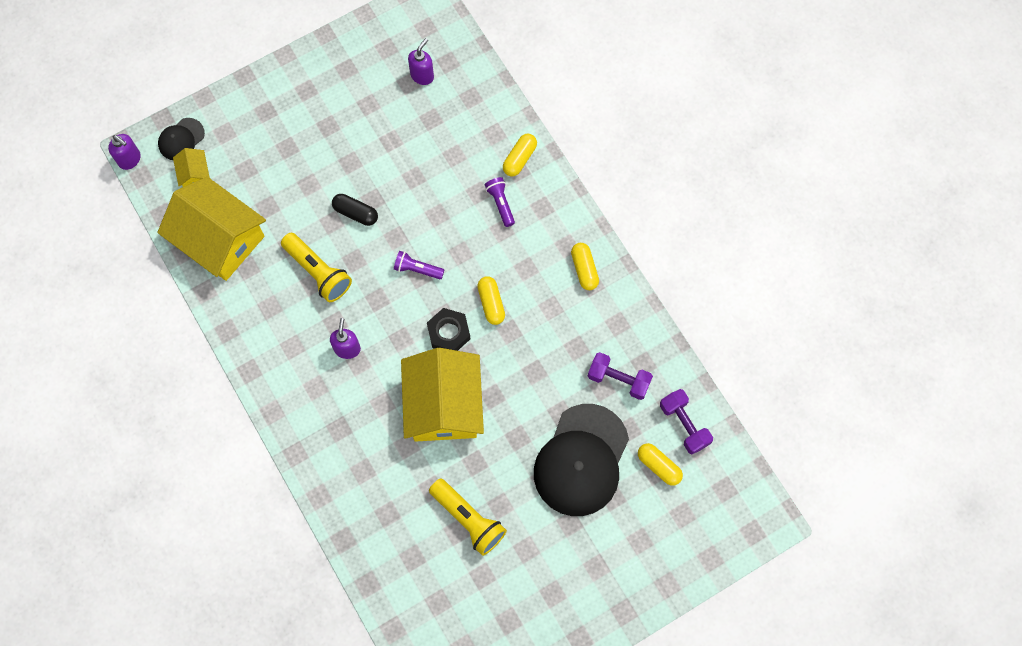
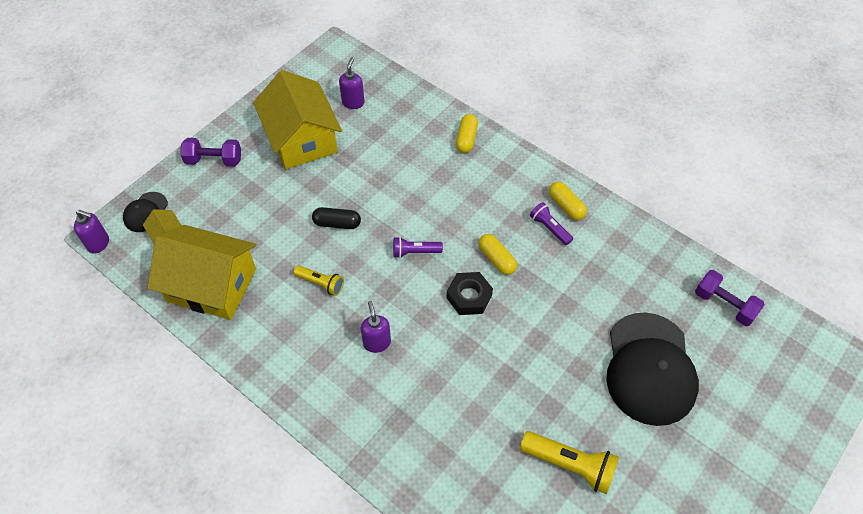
camera: 20 degrees left, 15 degrees down
yellow flashlight [281,233,352,302] -> yellow flashlight [293,265,344,296], size x0.61
yellow house [401,348,484,442] -> yellow house moved to [253,70,342,169]
purple flashlight [485,177,515,227] -> purple flashlight moved to [530,202,573,245]
purple dumbbell [588,352,653,400] -> purple dumbbell moved to [180,138,241,166]
yellow capsule [638,443,683,486] -> none

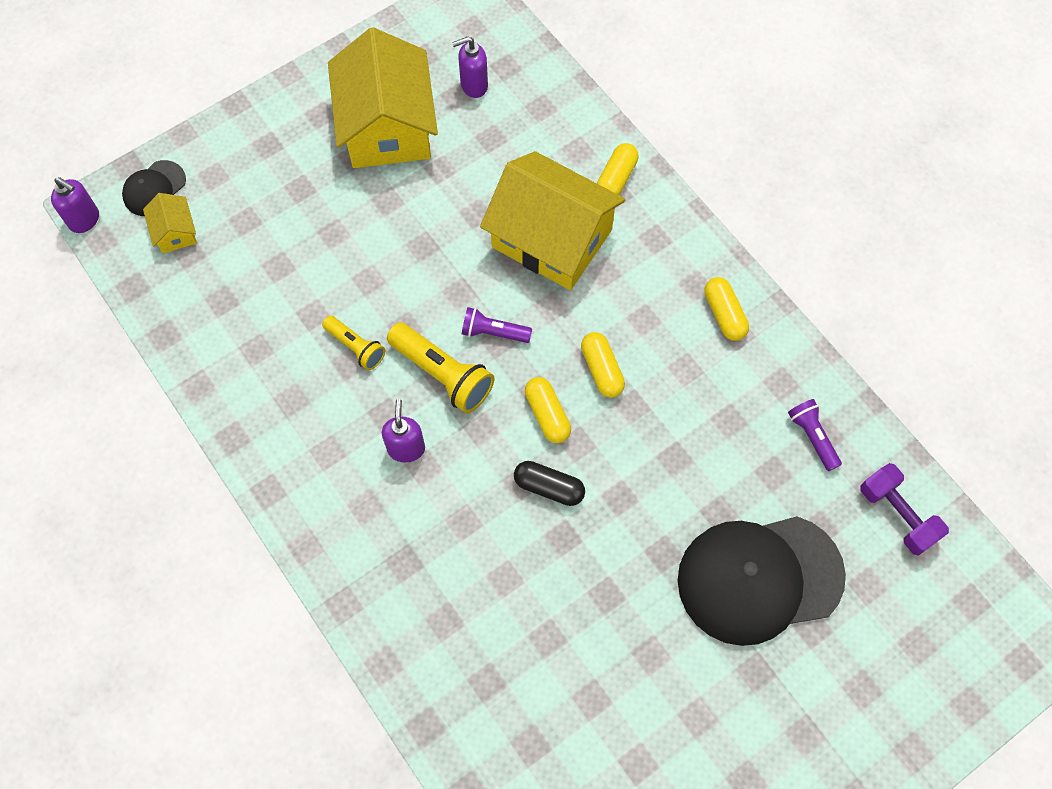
camera: 15 degrees right, 10 degrees up
yellow house [147,225,256,320] -> yellow house moved to [480,151,625,290]
purple dumbbell [180,138,241,166] -> none
black capsule [312,207,361,229] -> black capsule moved to [514,461,585,506]
purple soap dispenser [339,57,365,109] -> purple soap dispenser turned 135 degrees counterclockwise [452,36,488,98]
black nut [447,272,493,315] -> yellow capsule [525,377,571,443]
yellow flashlight [520,431,619,494] -> yellow flashlight moved to [387,322,494,413]
purple flashlight [530,202,573,245] -> purple flashlight moved to [788,399,842,471]
black cap [606,312,699,426] -> black cap turned 60 degrees clockwise [678,516,846,646]

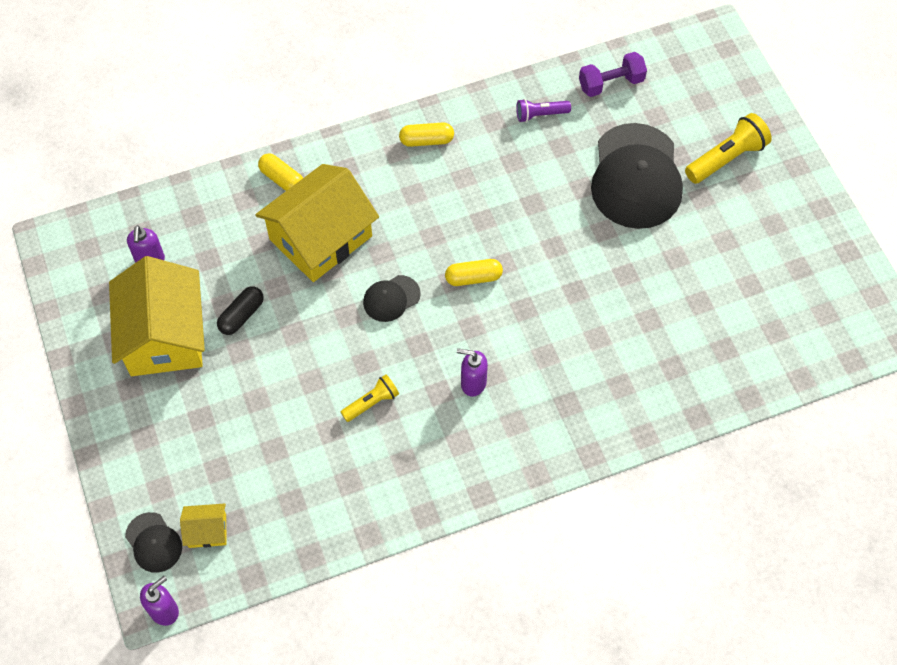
camera: 75 degrees left, 5 degrees down
yellow house [328,27,438,168] -> yellow house turned 75 degrees clockwise [109,256,205,376]
yellow flashlight [387,322,494,413] -> yellow flashlight moved to [685,113,772,184]
purple flashlight [462,307,532,343] -> black cap [363,275,421,322]
black capsule [514,461,585,506] -> black capsule moved to [217,286,264,335]
yellow capsule [581,332,625,398] -> none

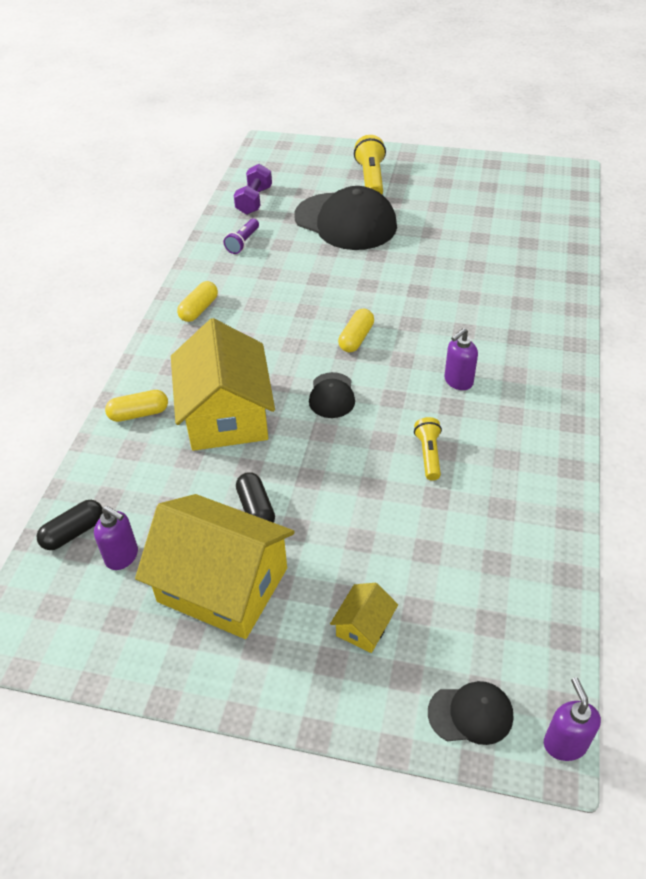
camera: 55 degrees left, 15 degrees down
yellow house [180,503,226,548] -> yellow house moved to [330,583,398,653]
none -> black capsule [37,500,103,550]

